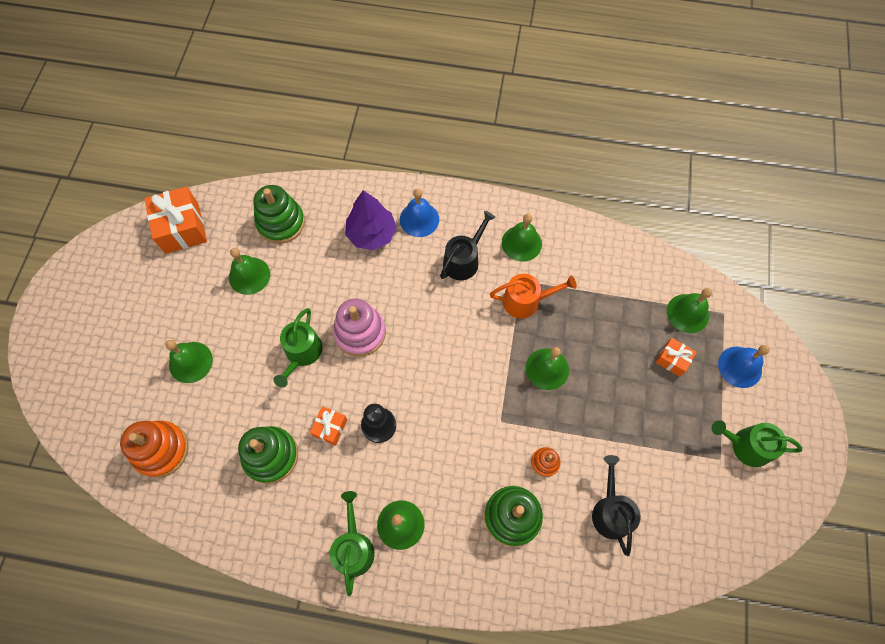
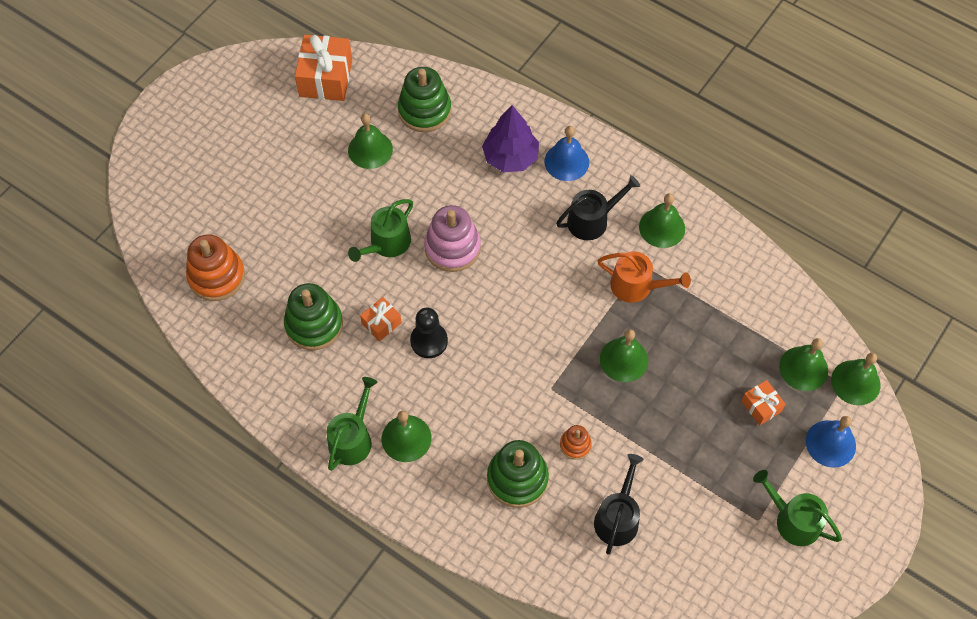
camera: 25 degrees right, 5 degrees down
green bell [165,340,213,383] -> green bell moved to [831,353,880,405]

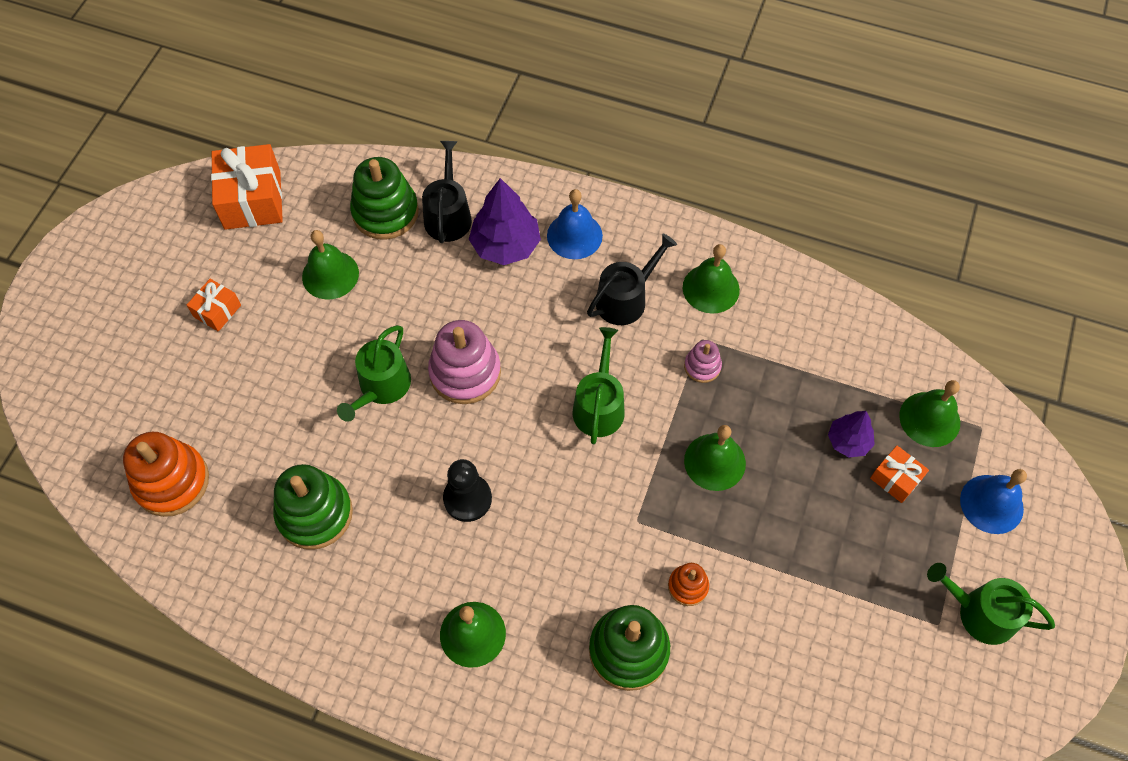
camera: 15 degrees left, 0 degrees up
green watering can [327,377,377,471] -> green watering can moved to [573,327,625,444]
orange gift [360,297,402,341] -> orange gift moved to [187,279,241,332]
black watering can [594,454,644,555] -> black watering can moved to [422,141,472,243]
orange watering can [597,251,691,303] -> pink stacking toy [684,340,722,383]
green bell [831,353,880,405] -> none
none -> purple tree [828,411,875,458]

